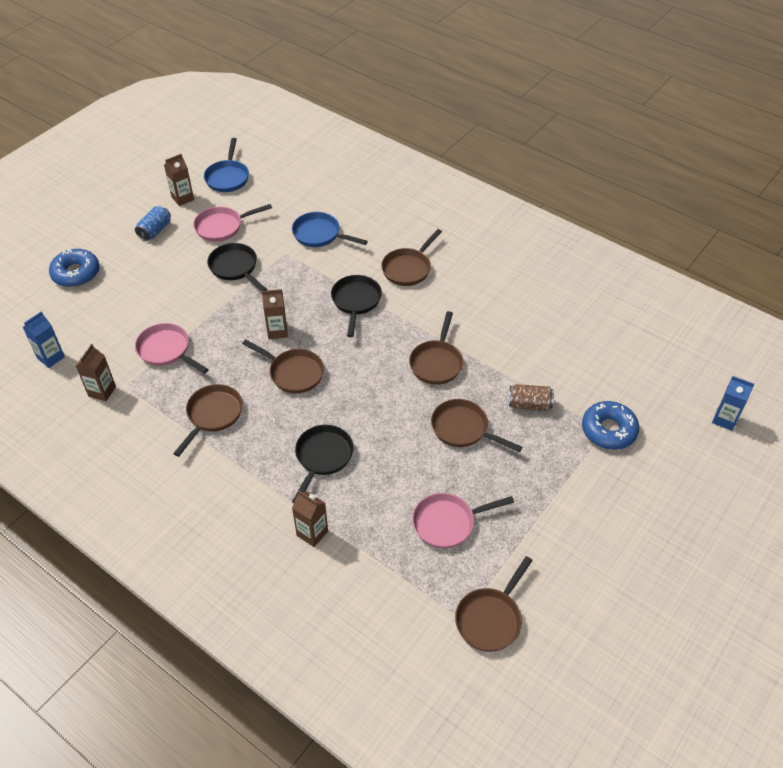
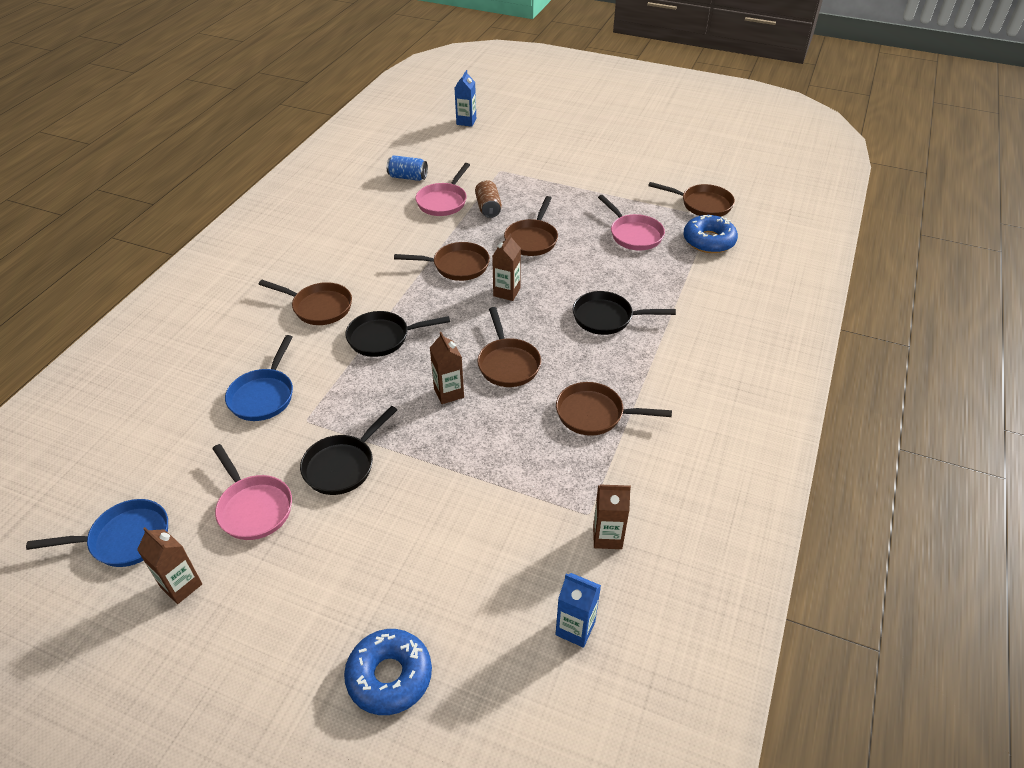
camera: 105 degrees left, 5 degrees down
blue can [135,206,171,241] -> blue can moved to [387,155,428,181]
pink pan [135,323,209,374] -> pink pan moved to [415,163,470,216]
brown pan [242,339,324,394] -> brown pan turned 150 degrees clockwise [477,307,541,387]
brown carton [292,490,328,547] -> brown carton moved to [492,234,521,301]
blue donut [582,401,639,450] -> blue donut moved to [683,215,738,253]

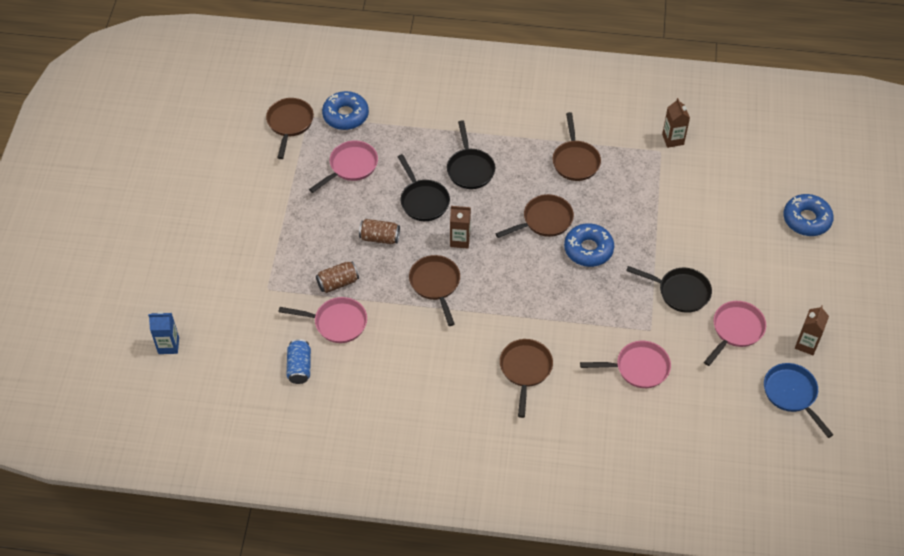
camera: 105 degrees left, 10 degrees up
blue pan [225,335,293,421] -> pink pan [580,341,671,388]
black pan [345,311,450,357] -> black pan moved to [398,154,450,221]
brown carton [430,332,464,404] -> blue donut [564,223,614,267]
brown pan [504,196,558,256] -> brown can [359,219,400,244]
blue carton [555,573,601,648] -> none

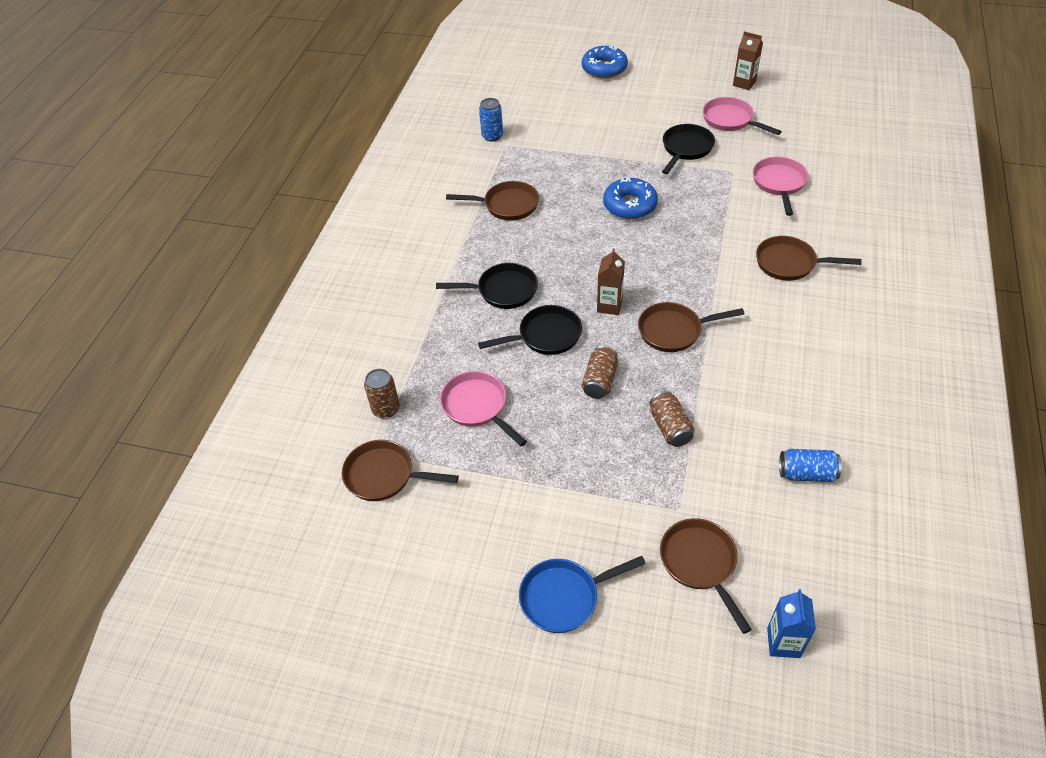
camera: 80 degrees left, 5 degrees down
pink pan [279,297,367,343] -> none
blue donut [322,91,369,130] -> brown can [364,369,400,419]
brown pan [495,194,574,238] -> brown pan moved to [660,518,752,634]
brown carton [662,98,690,148] -> blue can [479,98,503,142]
blue pan [764,363,833,438] -> blue pan moved to [519,556,646,633]

